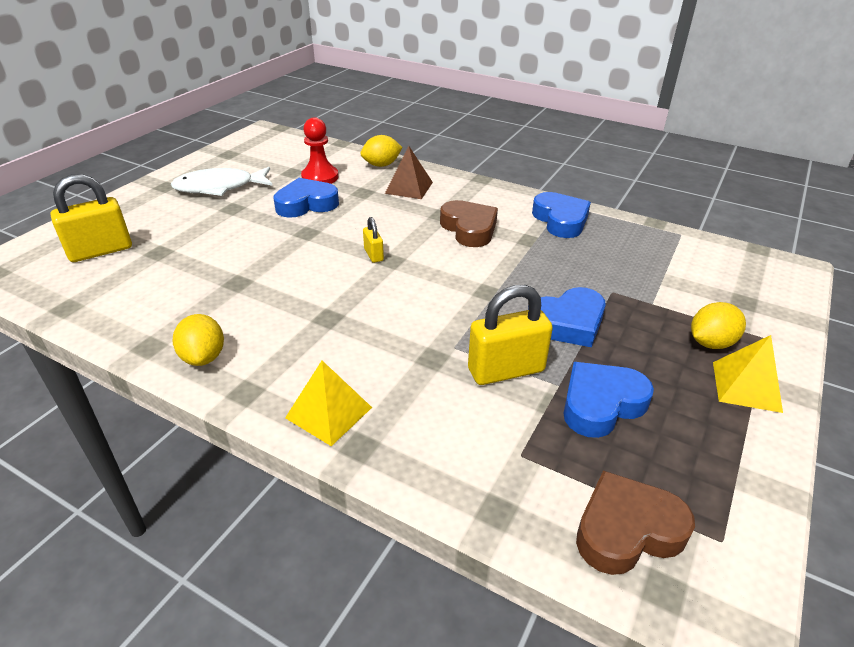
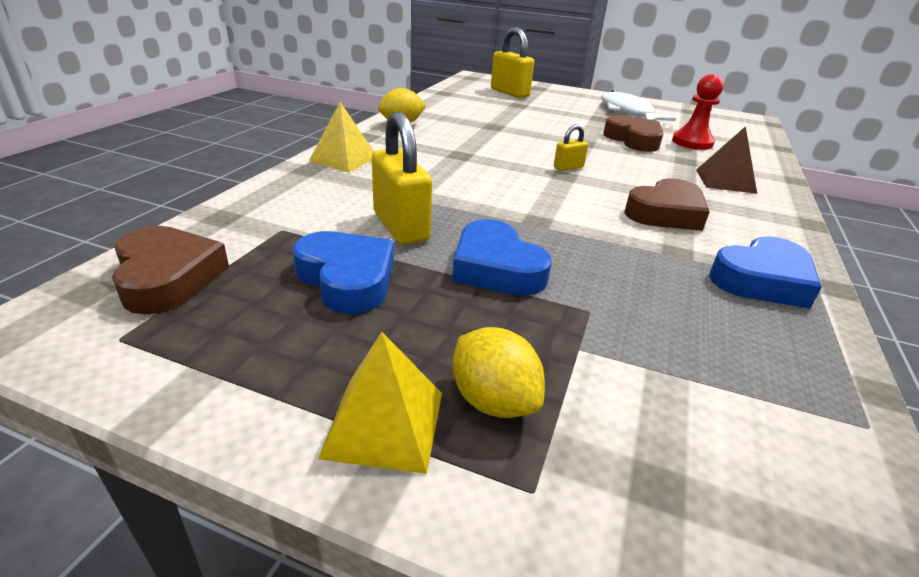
camera: 80 degrees right, 5 degrees down
blue heart [273,178,339,218] -> brown heart [603,115,664,152]
yellow lemon [360,135,403,167] -> none

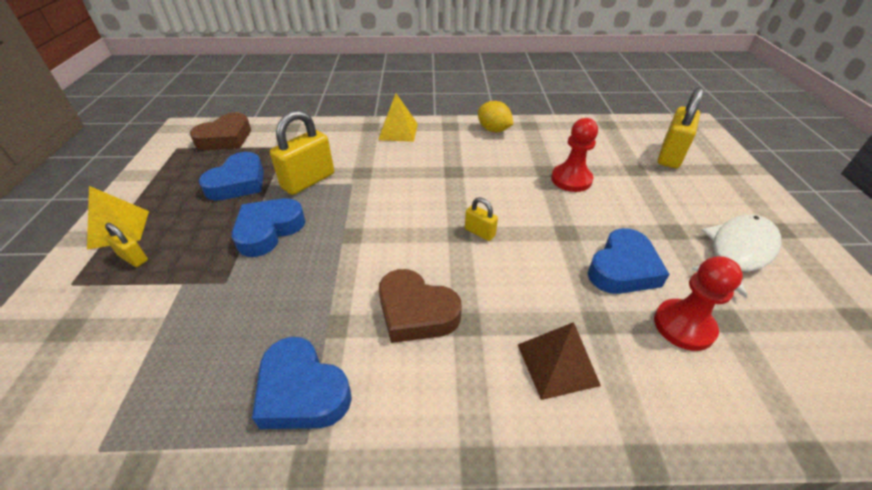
camera: 70 degrees right, 10 degrees up
yellow lemon [453,327,545,418] -> yellow padlock [105,223,148,267]
brown heart [603,115,664,152] -> blue heart [588,228,670,294]
none -> red pawn [551,118,598,192]

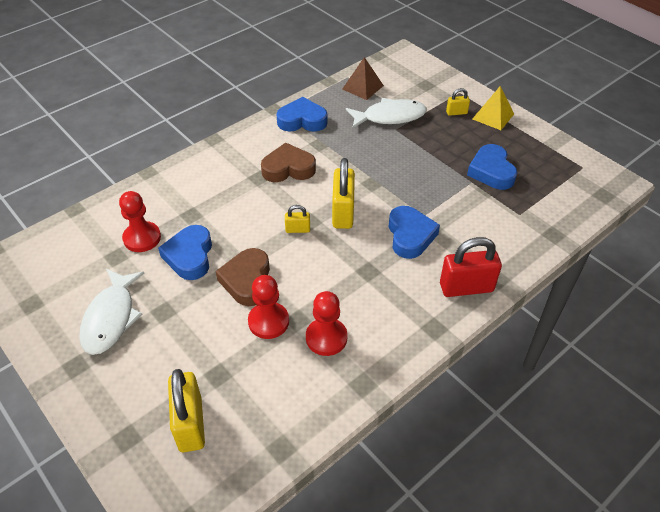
camera: 140 degrees right, 5 degrees up
brown heart [190,112,251,150] -> brown heart moved to [216,248,270,306]
blue heart [232,198,305,257] -> blue heart moved to [389,206,440,259]
yellow padlock [270,110,334,195] -> yellow padlock moved to [332,158,355,229]
yellow pyramid [378,93,418,142] -> red padlock [440,237,502,297]
yellow lemon [478,101,513,132] -> none
brown pyramid [518,322,601,400] -> brown pyramid moved to [342,57,384,100]
none -> red pawn [306,291,347,356]
none -> white fish [346,98,427,129]

